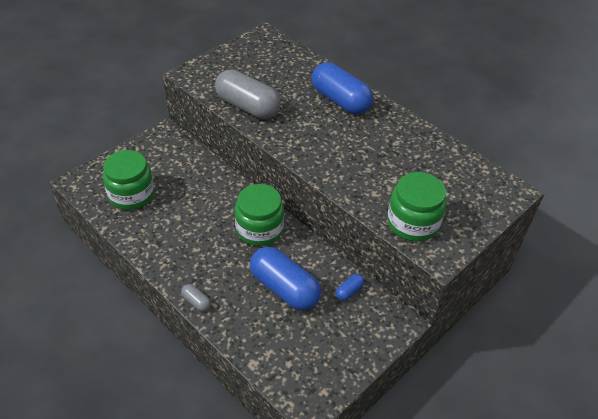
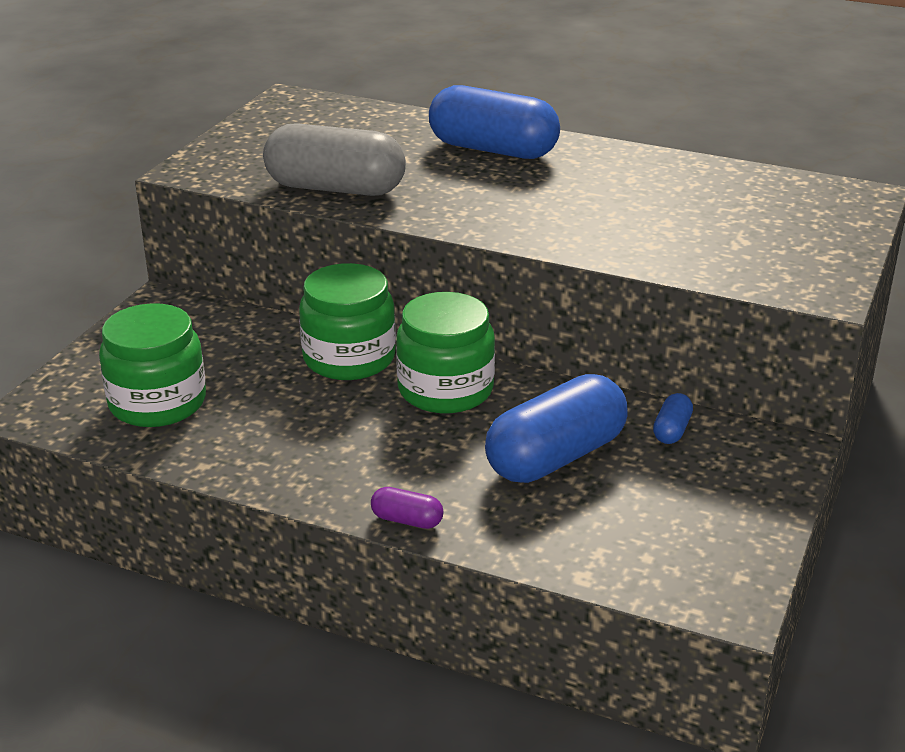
camera: 20 degrees left, 15 degrees down
grey capsule [181,284,211,312] -> purple capsule [371,487,444,529]
blue capsule [250,247,321,310] -> blue capsule turned 60 degrees counterclockwise [485,374,628,483]
green jar [387,172,447,242] -> green jar moved to [299,263,396,380]

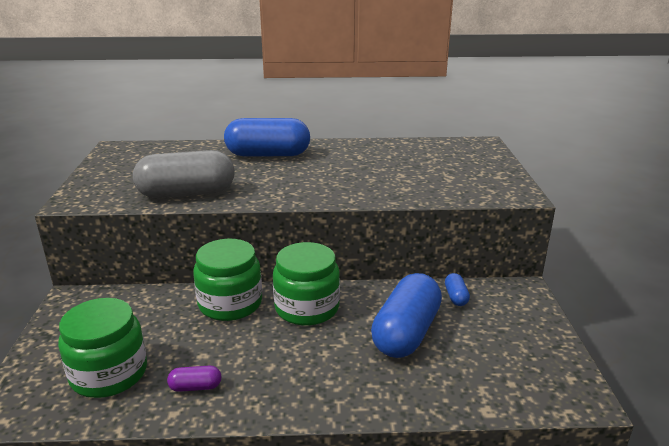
camera: 25 degrees left, 5 degrees down
purple capsule [371,487,444,529] -> purple capsule moved to [167,366,221,392]

